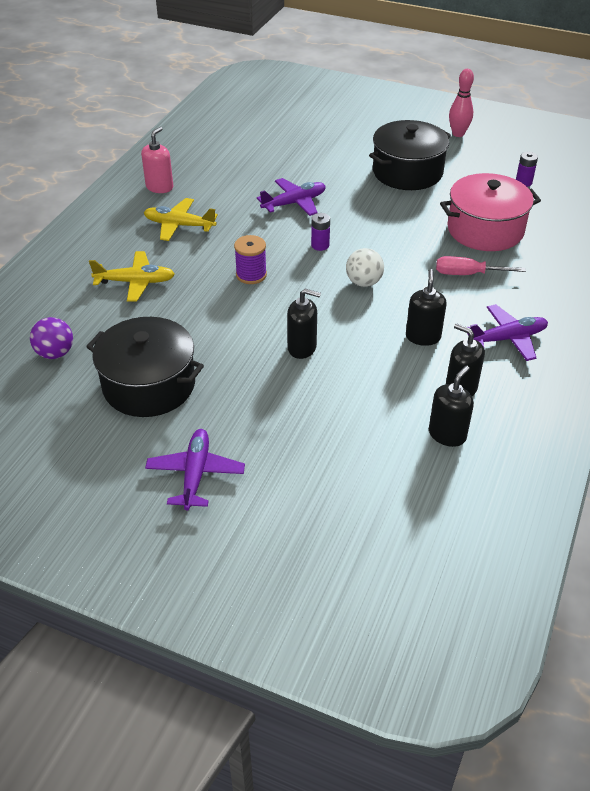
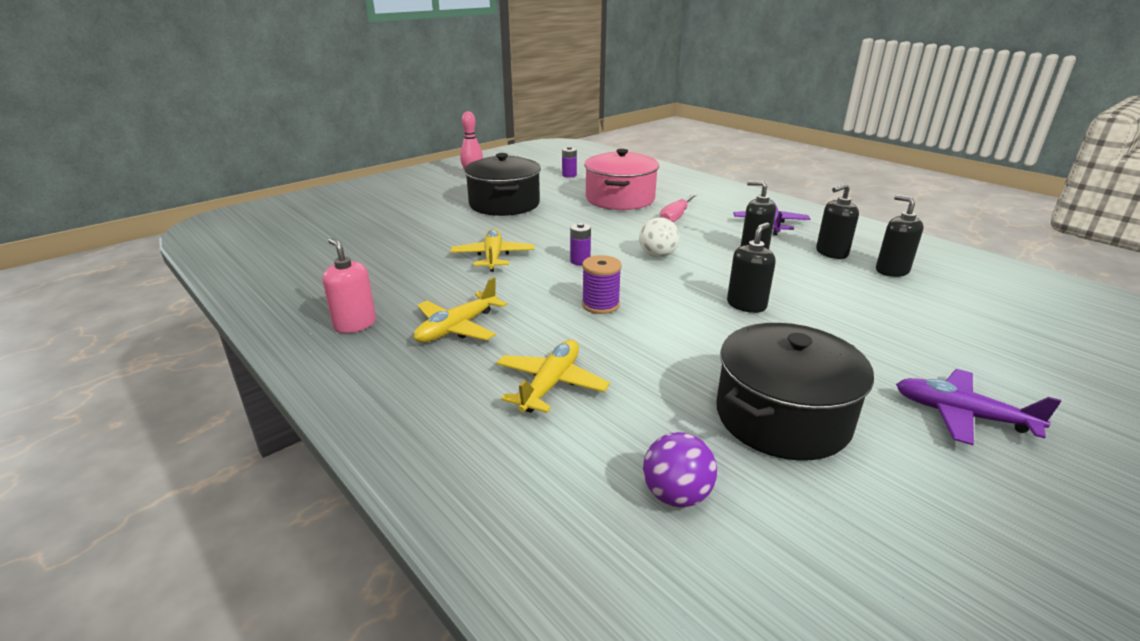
camera: 65 degrees left, 15 degrees down
purple plane [257,178,326,216] -> yellow plane [450,228,534,272]

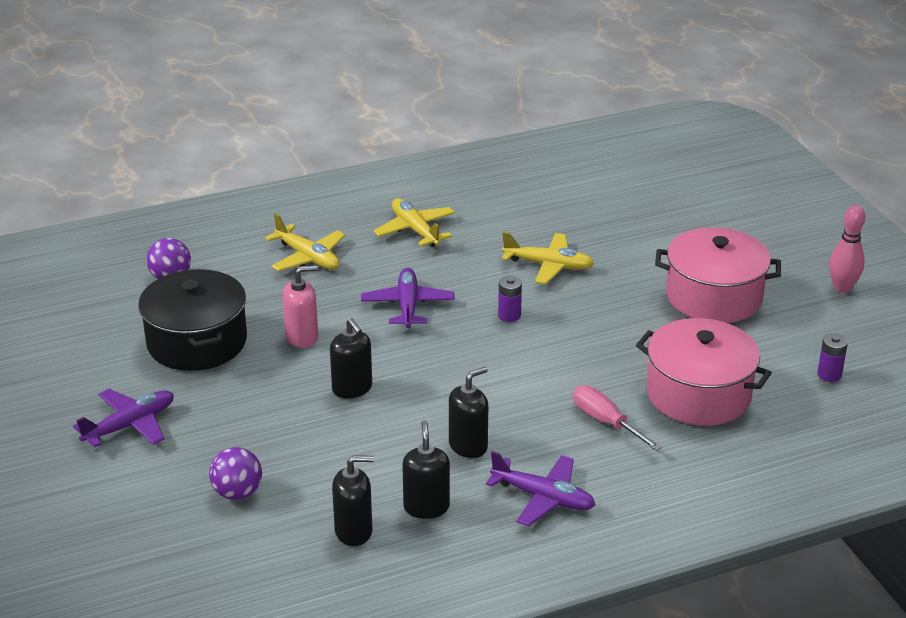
camera: 110 degrees right, 5 degrees up
pink soap dispenser [323,238,376,333] -> pink soap dispenser moved to [282,265,318,348]
black pot [464,153,541,216] -> pink pot [655,227,781,323]
purple spool [582,255,622,314] -> purple plane [361,268,455,328]
white ball [639,217,679,258] -> none
none -> purple ball [209,447,262,500]

